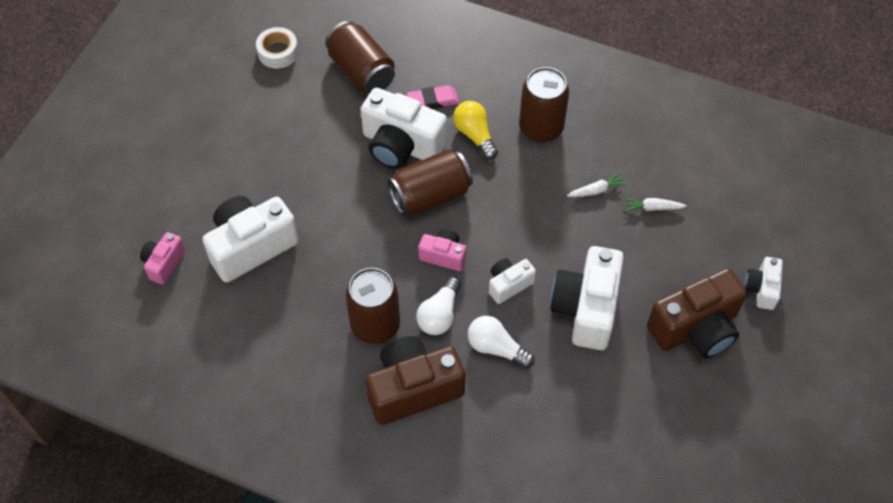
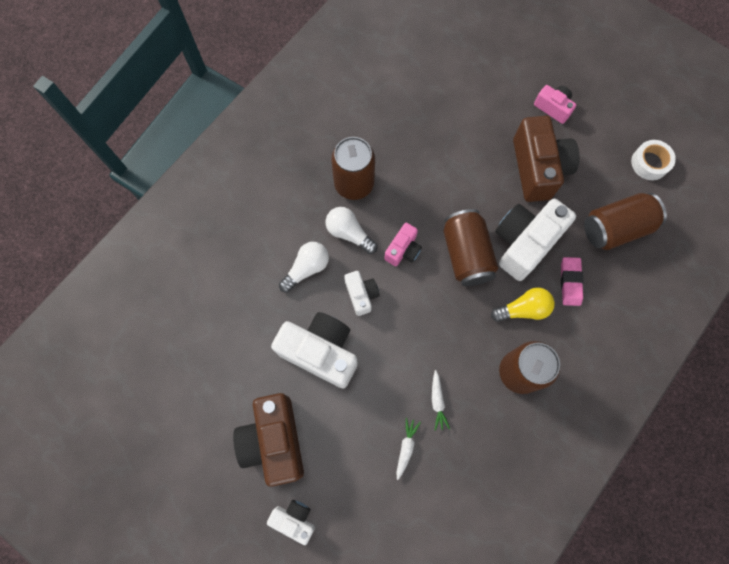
camera: 105 degrees right, 15 degrees up
pink camera [140,232,185,285] -> pink camera moved to [534,85,576,124]
white camera [202,196,299,283] -> none
brown camera [365,336,465,425] -> brown camera moved to [513,116,579,202]

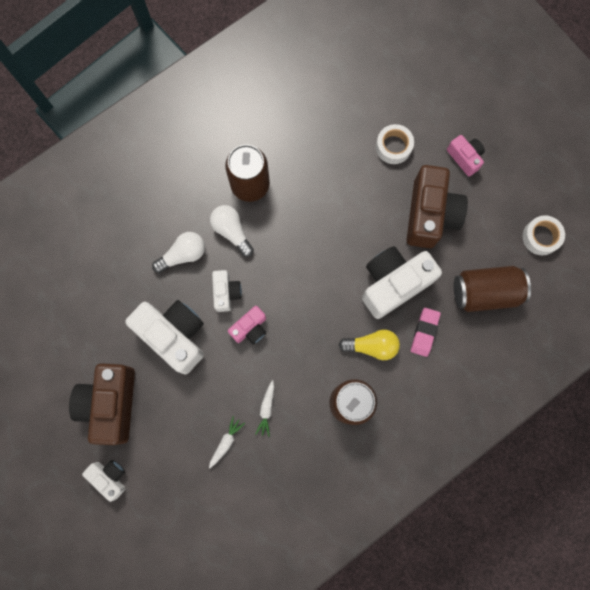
camera: 15 degrees right, 5 degrees up
pink camera [384,223,422,266] -> pink camera moved to [228,306,266,344]
brown can [443,209,498,286] -> none
none -> white tape [376,124,414,164]

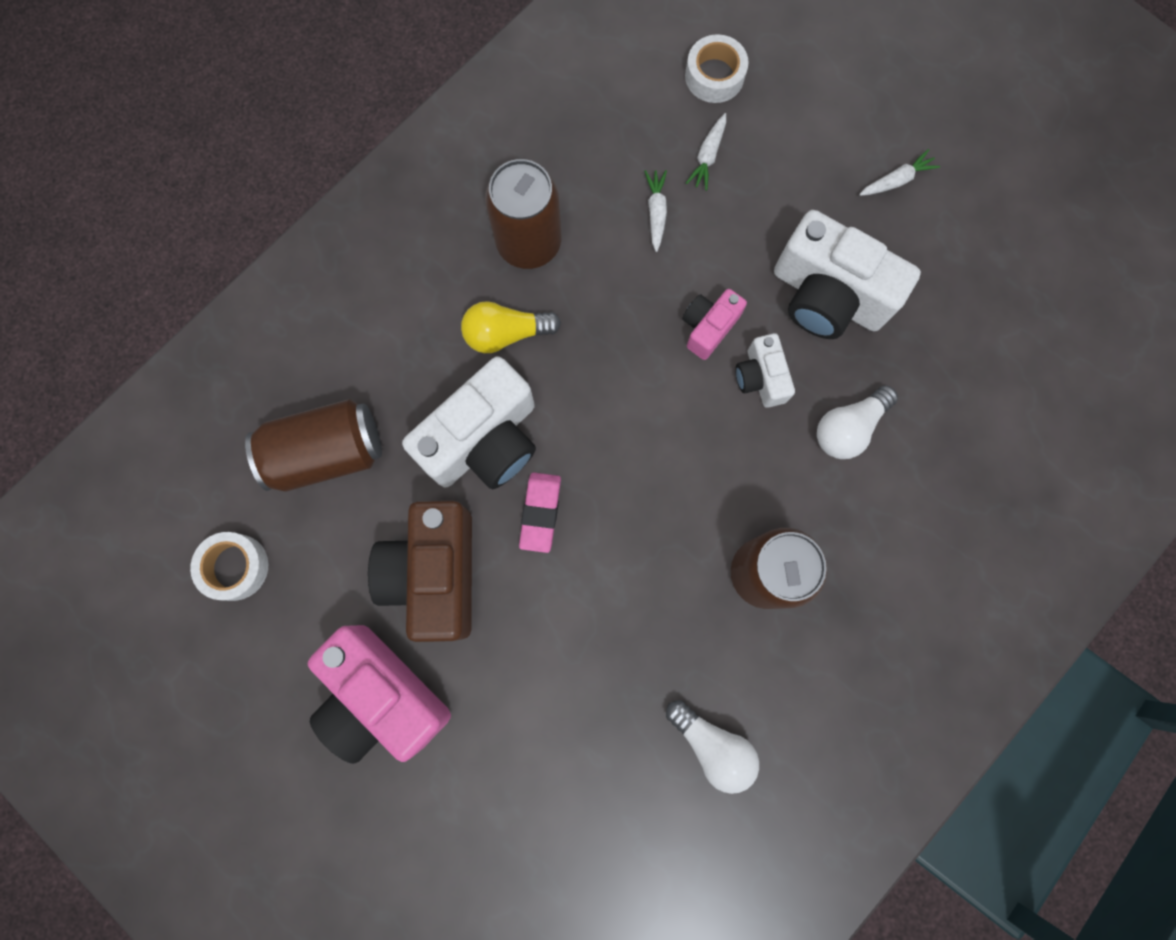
camera: 170 degrees right, 0 degrees up
brown camera [69,363,135,445] -> white carrot [859,149,940,196]
white camera [82,460,126,502] -> none
white light bulb [210,205,254,257] -> white light bulb moved to [666,700,759,794]
white tape [376,124,414,164] -> white tape moved to [685,34,749,103]
pink eraser [411,308,441,357] -> pink eraser moved to [519,472,561,553]
pink camera [447,135,485,176] -> pink camera [308,625,451,764], size x1.92

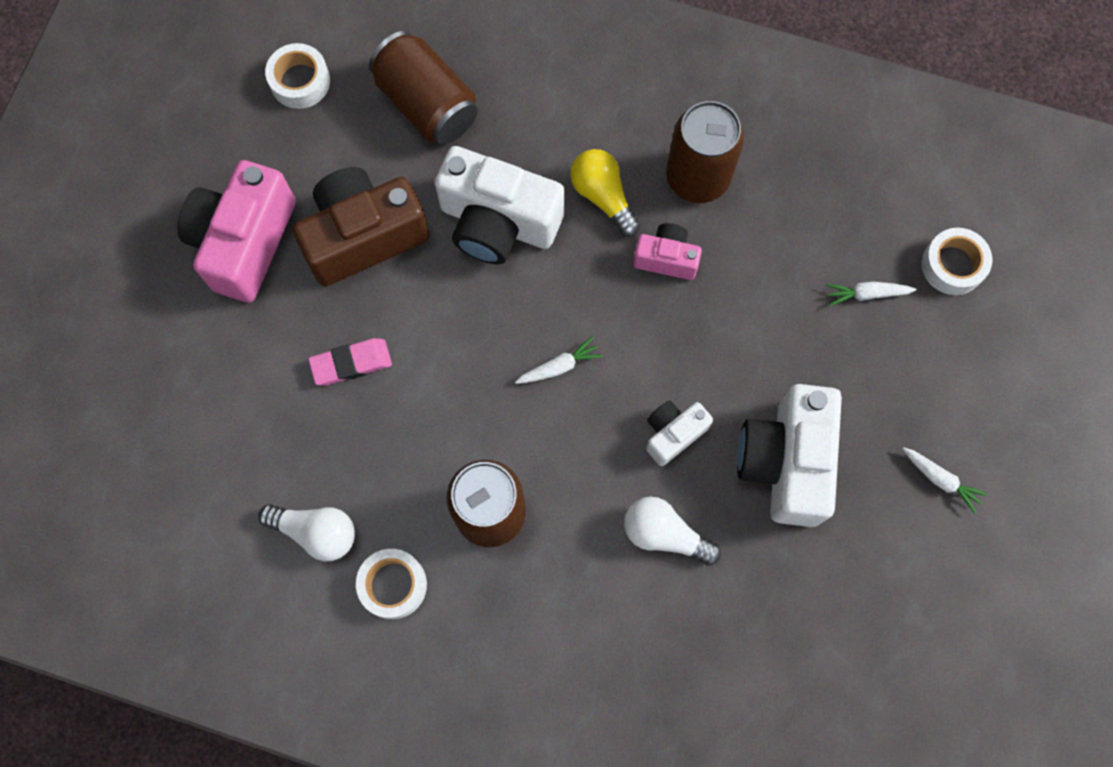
camera: 65 degrees right, 5 degrees down
pink eraser [519,472,561,553] -> pink eraser moved to [308,338,392,385]
white carrot [644,170,667,252] -> white carrot moved to [515,336,603,384]
white light bulb [666,700,759,794] -> white light bulb turned 90 degrees counterclockwise [258,504,355,561]
pink camera [682,289,747,360] -> pink camera moved to [633,223,702,280]
none -> white tape [356,549,427,619]

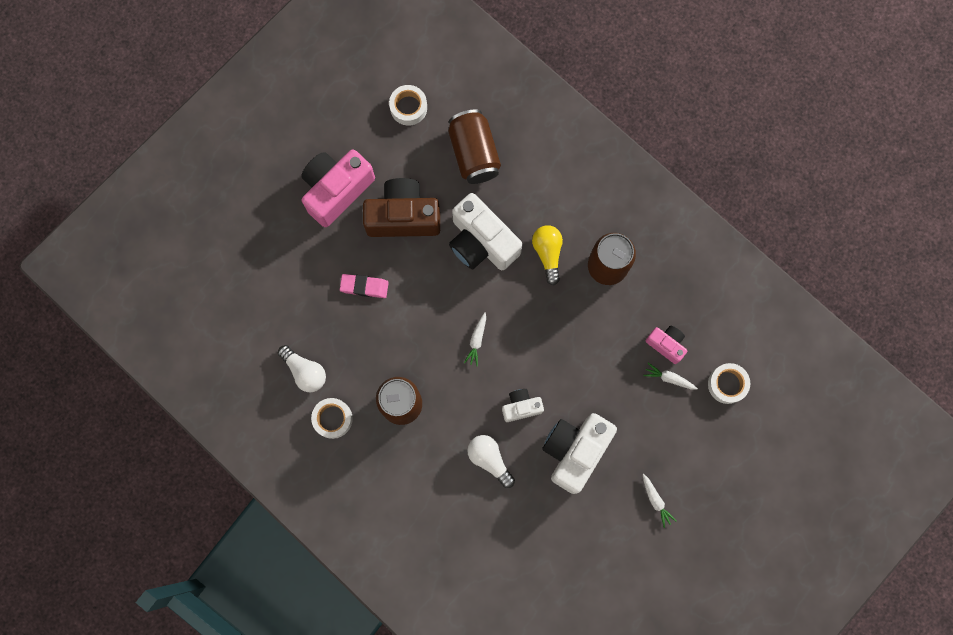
camera: 25 degrees right, 5 degrees up
white carrot [515,336,603,384] -> white carrot turned 105 degrees clockwise [464,312,486,366]
pink camera [633,223,702,280] -> pink camera moved to [645,326,687,364]

